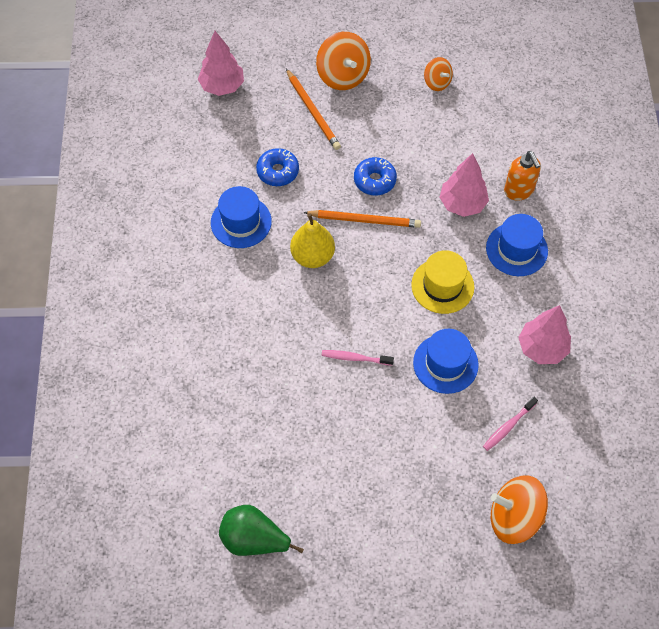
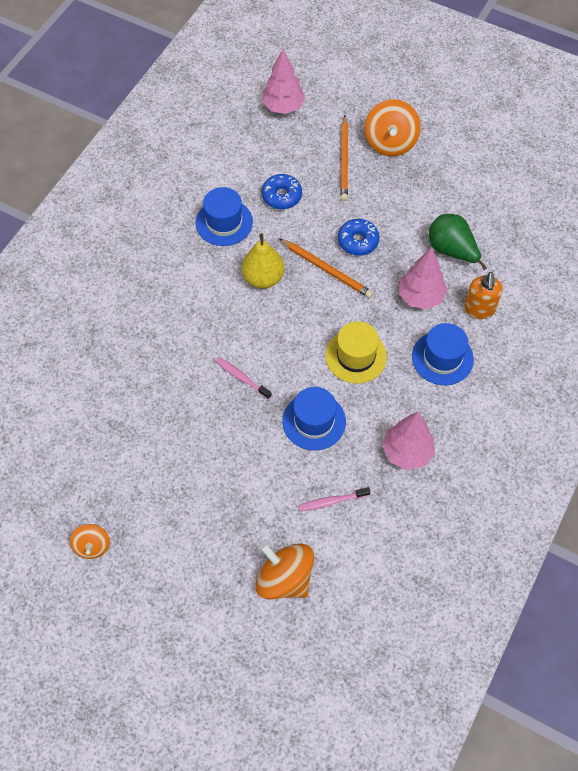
camera: 30 degrees right, 0 degrees up
green pear [219,505,304,556] -> green pear moved to [429,214,487,270]
orange spinning top [424,57,453,91] -> orange spinning top moved to [70,524,110,559]

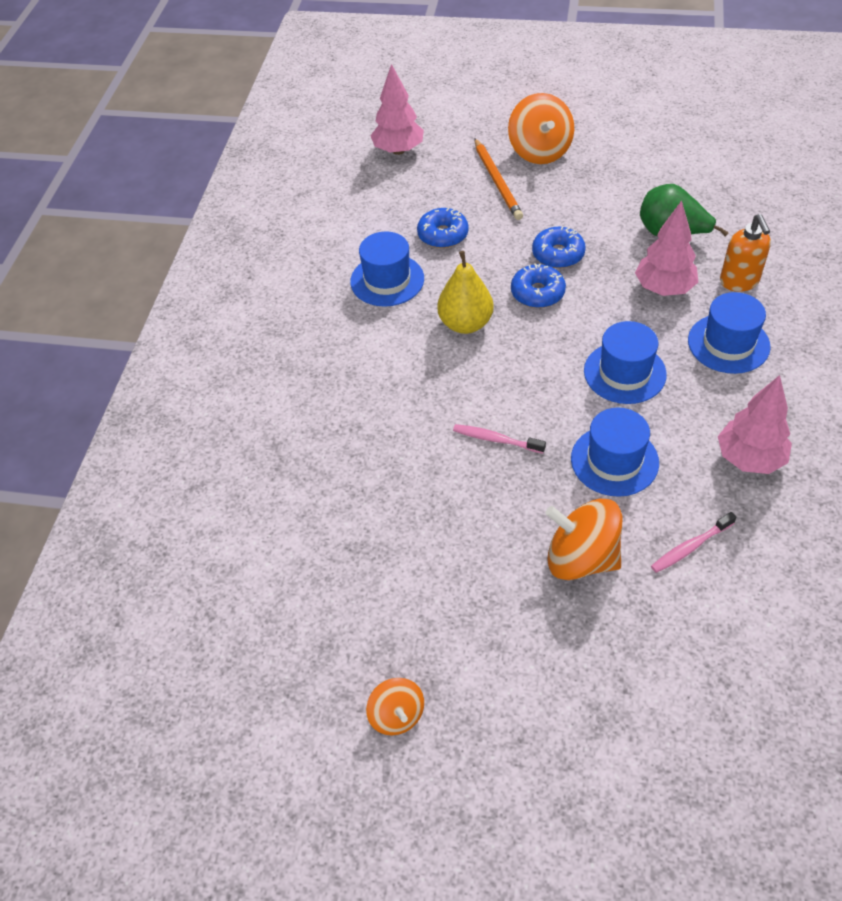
camera: 15 degrees left, 10 degrees down
orange spinning top [255,543,314,600] -> orange spinning top moved to [545,499,622,580]
orange pencil [279,238,373,298] -> blue donut [511,263,566,308]
yellow hat [325,321,387,384] -> blue hat [584,321,667,404]

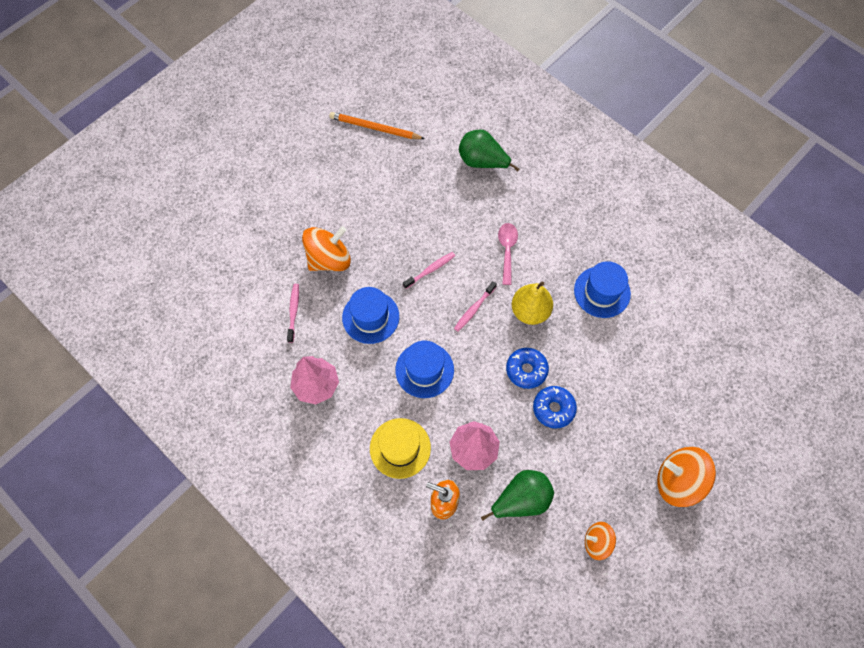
camera: 120 degrees right, 15 degrees up
orange spinning top [366,678,424,735] -> orange spinning top moved to [585,522,616,560]
pink tree [370,64,424,155] -> none
blue donut [417,208,469,248] -> none
orange pencil [474,138,523,220] -> orange pencil moved to [329,112,425,139]
blue hat [688,292,771,374] -> yellow hat [370,418,431,479]
none -> pink toothbrush [454,281,497,332]
none -> green pear [459,129,519,172]
none -> pink spoon [498,223,518,285]

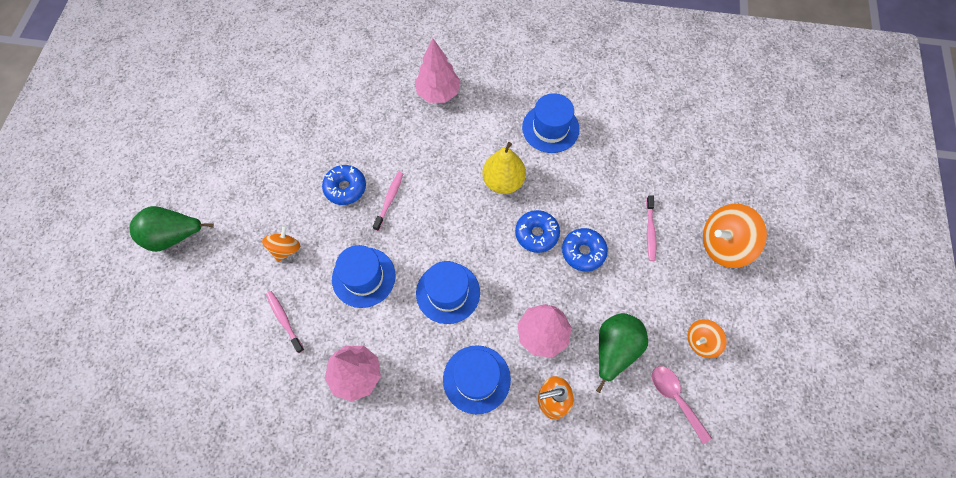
camera: 35 degrees left, 0 degrees up
orange spinning top [302,226,351,271] -> orange spinning top [262,225,300,262], size x0.58
orange pencil [329,112,425,139] -> none
yellow hat [370,418,431,479] -> blue hat [443,345,511,414]
pink toothbrush [454,281,497,332] -> pink toothbrush moved to [646,195,656,261]
green pear [459,129,519,172] -> green pear moved to [130,206,214,252]
pink spoon [498,223,518,285] -> pink spoon moved to [652,366,712,444]
none -> blue donut [322,165,366,205]
none -> pink tree [415,38,460,103]

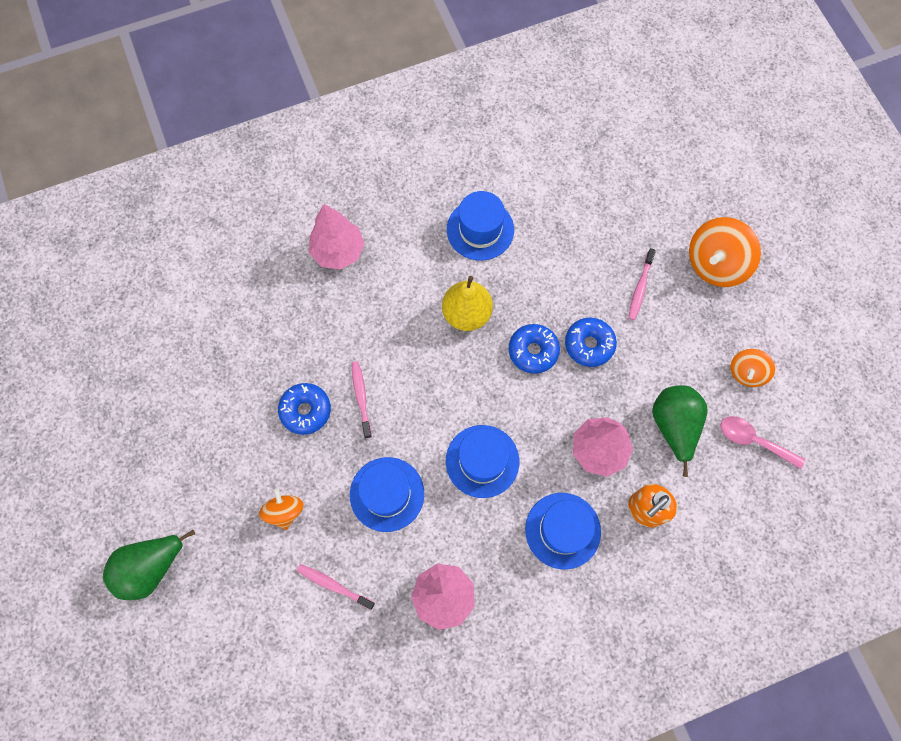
camera: 30 degrees left, 5 degrees up
pink toothbrush [646,195,656,261] -> pink toothbrush turned 45 degrees clockwise [628,248,656,320]

